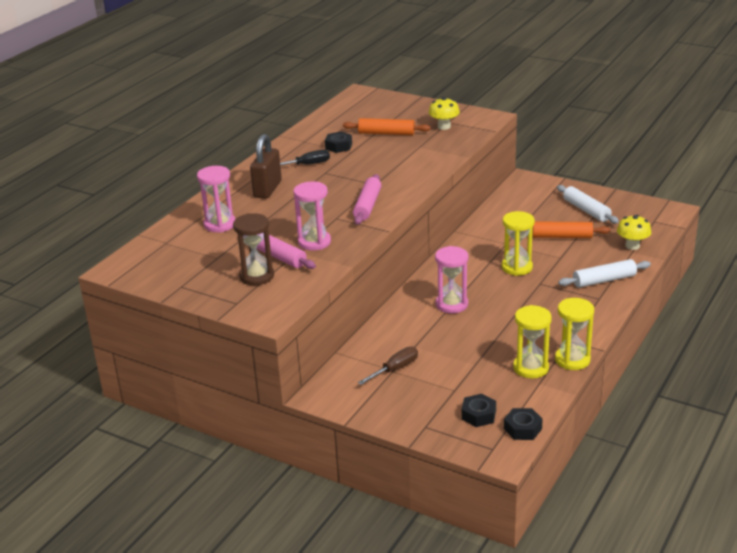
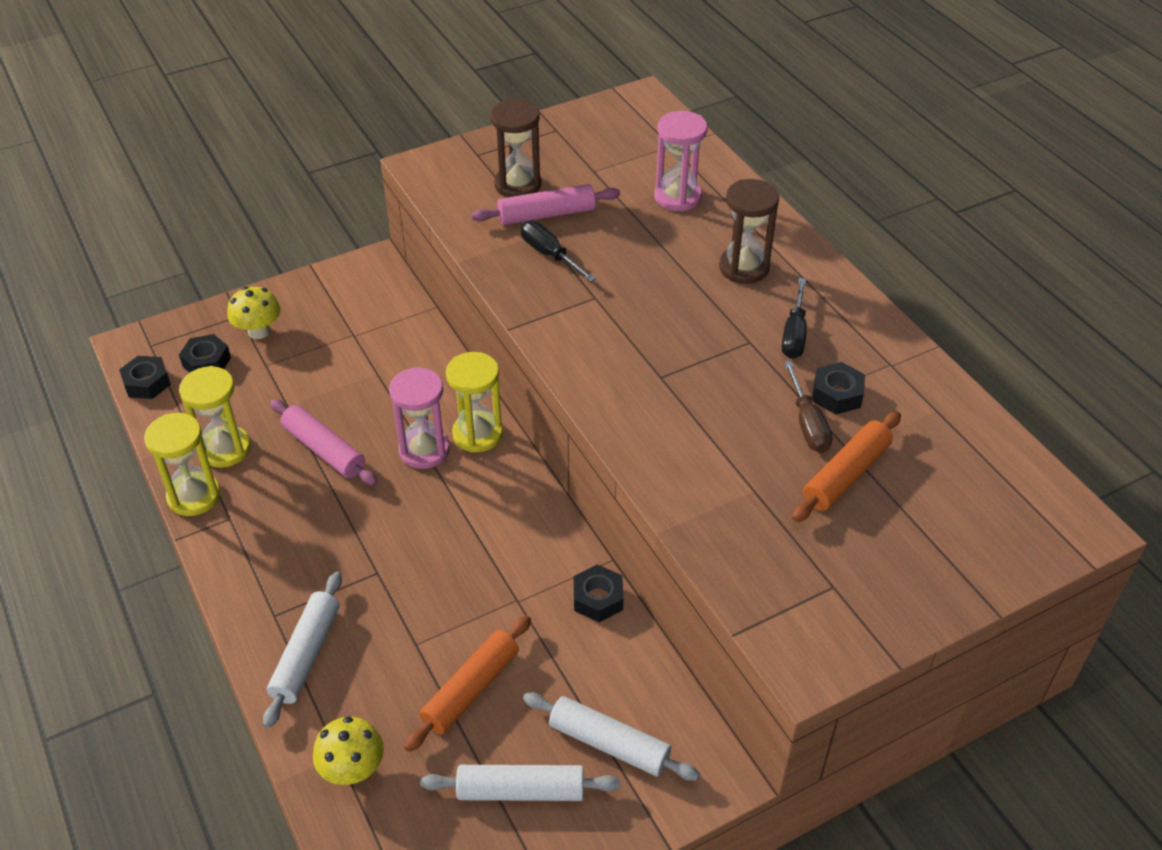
camera: 120 degrees right, 15 degrees up
brown padlock [250,134,282,199] -> brown hourglass [719,179,779,284]
pink hourglass [293,181,331,251] -> black screwdriver [521,221,596,282]
pink rolling pin [353,174,381,225] -> pink rolling pin moved to [270,399,378,486]
brown screwdriver [358,347,418,385] -> brown screwdriver moved to [784,361,832,453]
yellow mushroom [429,97,460,130] -> yellow mushroom moved to [227,287,281,339]
yellow hourglass [502,211,535,276] -> yellow hourglass moved to [446,352,503,452]
none -> white rolling pin [523,693,700,781]
none -> black nut [574,564,624,622]

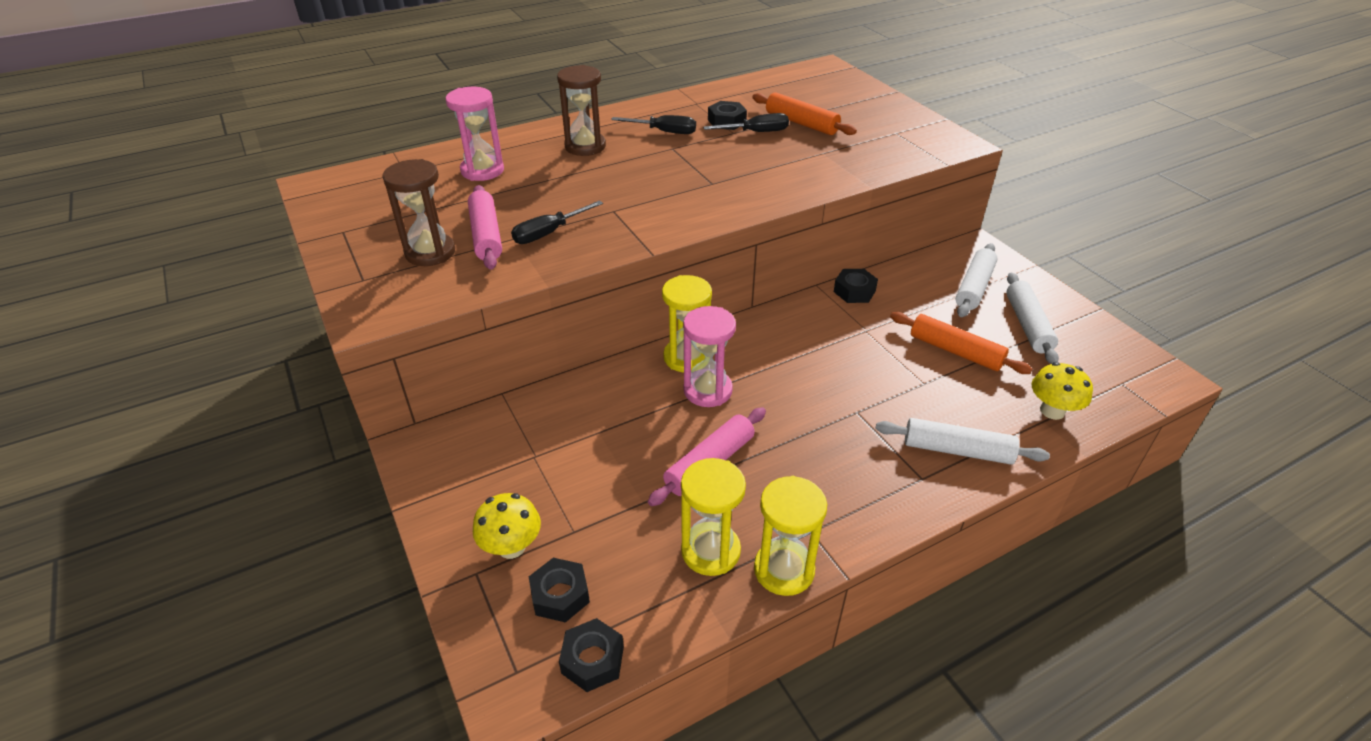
camera: 90 degrees left, 5 degrees down
brown screwdriver [784,361,832,453] -> black screwdriver [703,113,789,132]

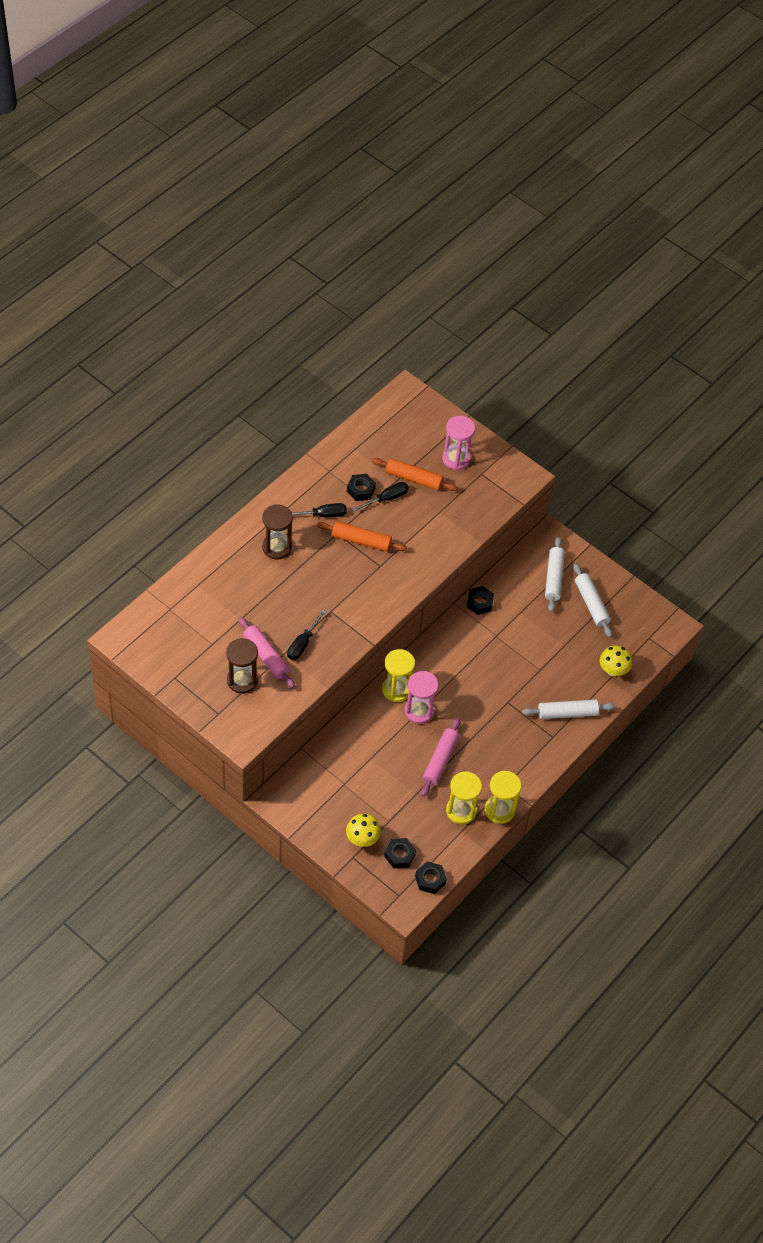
camera: 25 degrees left, 15 degrees up
pink hourglass [445,87,504,181] -> pink hourglass moved to [442,416,475,470]
orange rolling pin [890,312,1033,374] -> orange rolling pin moved to [317,521,407,552]

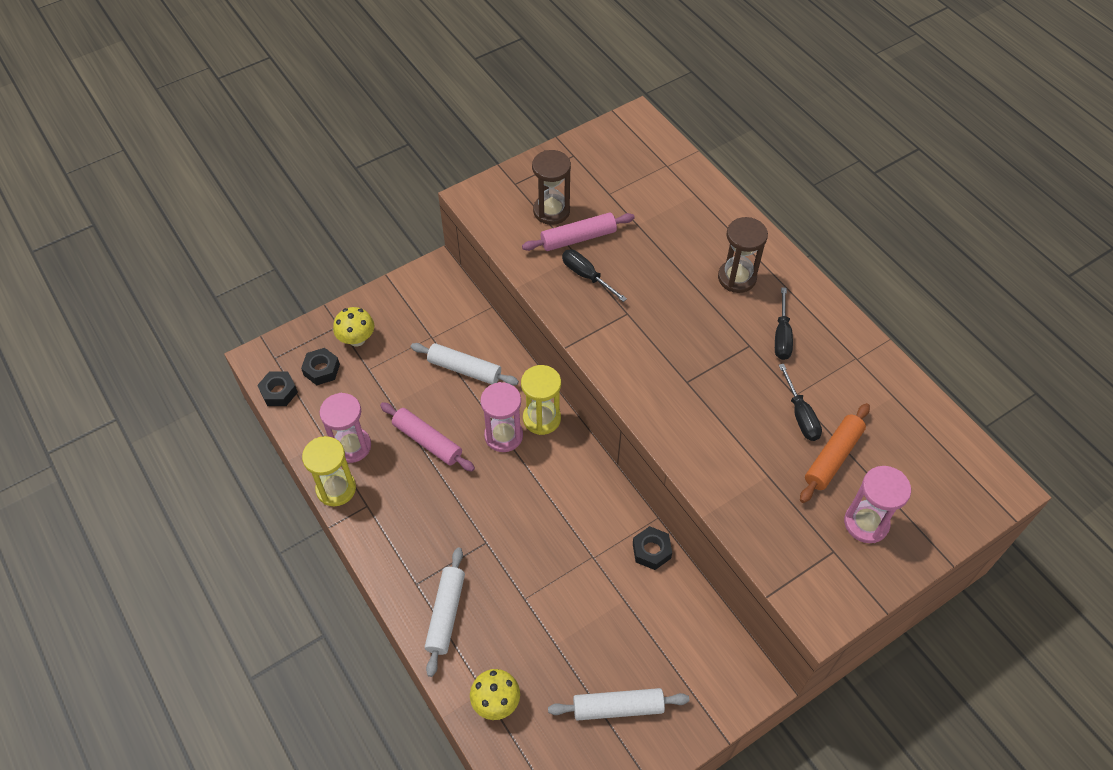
camera: 110 degrees right, 0 degrees up
orange rolling pin [317,521,407,552] -> none
black nut [347,474,376,501] -> none
yellow hourglass [446,772,482,825] -> pink hourglass [320,393,371,463]
white rolling pin [545,537,565,612] -> white rolling pin moved to [411,343,519,386]

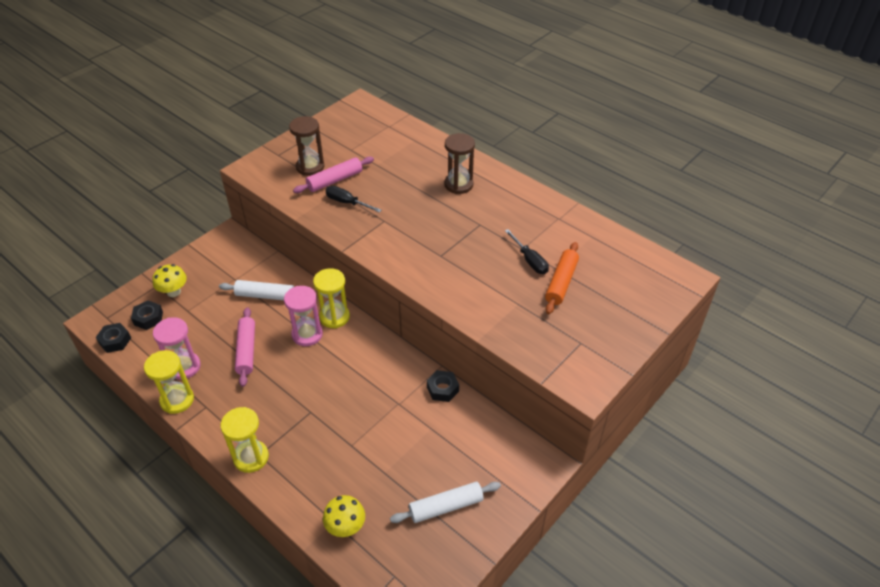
camera: 15 degrees left, 10 degrees down
pink rolling pin [380,402,475,472] -> pink rolling pin turned 60 degrees clockwise [235,307,255,387]
white rolling pin [425,547,465,677] -> none
black screwdriver [775,287,793,360] -> none
pink hourglass [844,466,911,543] -> none
none -> yellow hourglass [221,407,269,473]

